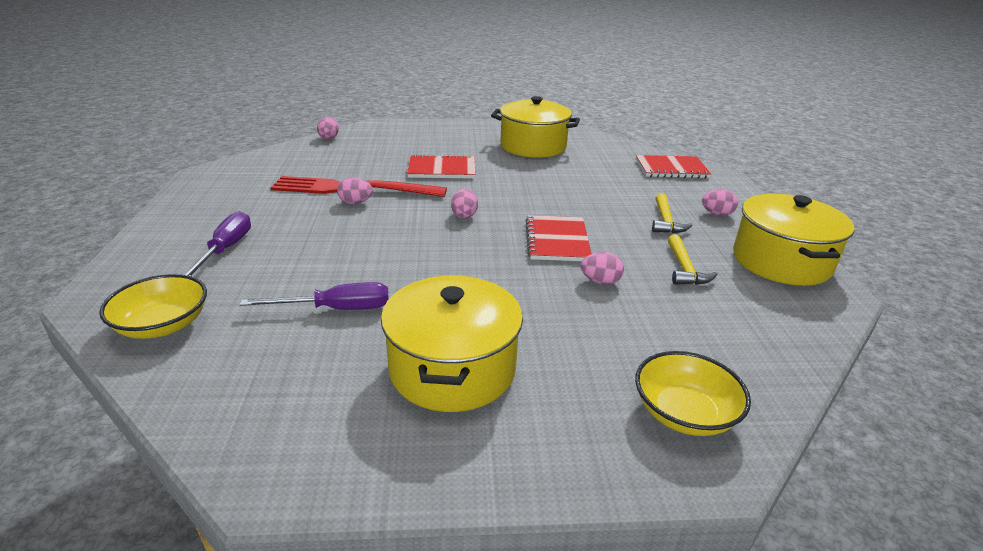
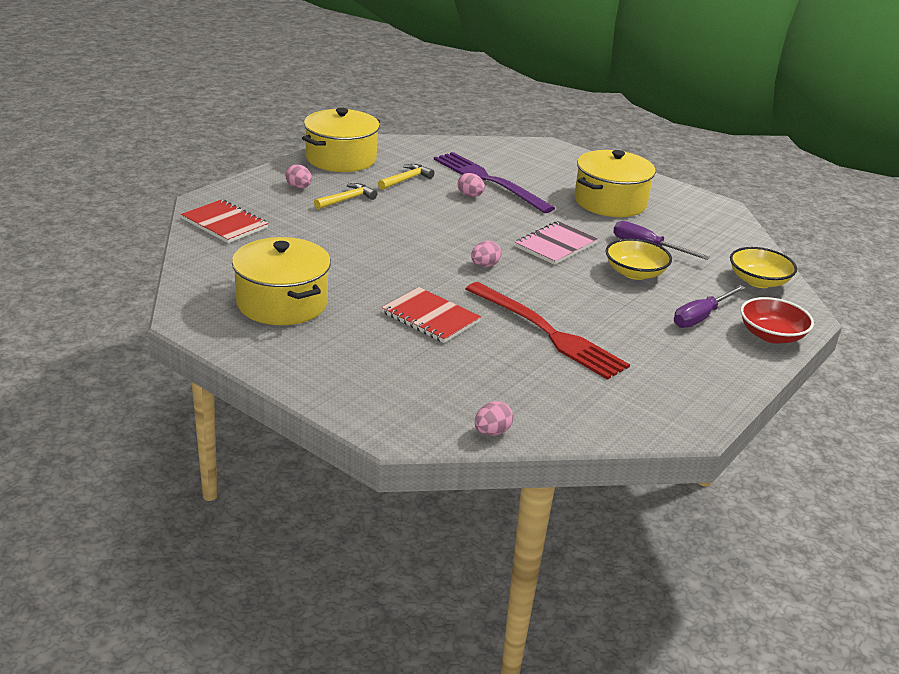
camera: 140 degrees left, 0 degrees up
pink egg [337,178,373,204] -> none
red notebook [526,215,592,261] -> none
yellow bowl [635,351,751,436] -> yellow bowl moved to [605,239,672,280]
none -> purple fork [434,152,555,213]
none -> pink notebook [515,221,598,265]
none -> red bowl [740,297,814,343]

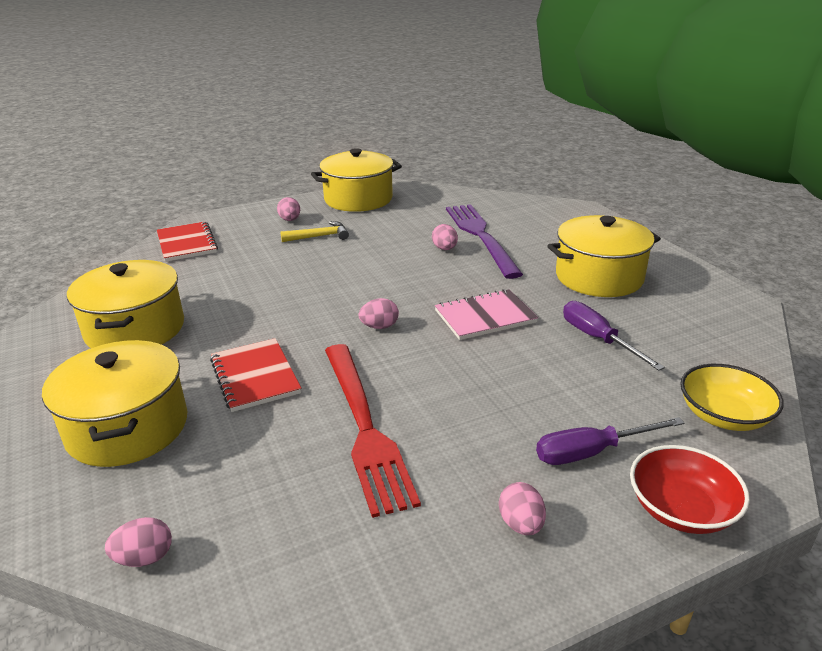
camera: 30 degrees right, 0 degrees up
yellow hammer [378,164,434,190] -> none
yellow bowl [605,239,672,280] -> none
none -> yellow pot [42,340,187,467]
none -> pink egg [499,482,546,535]

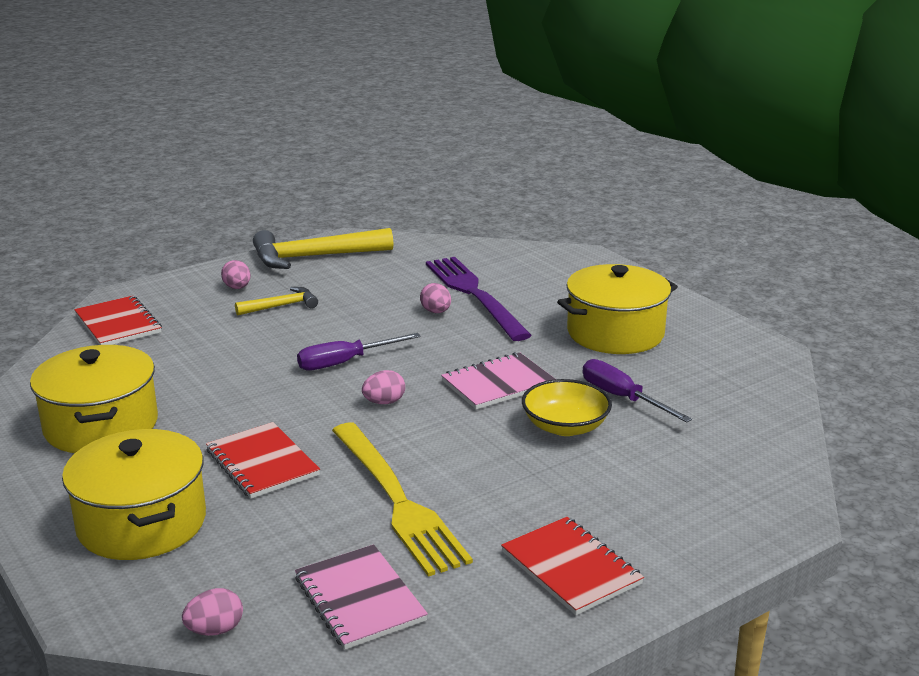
camera: 10 degrees left, 5 degrees down
yellow pot [311,148,402,212] -> yellow hammer [253,228,393,269]
red fork [325,344,421,518] -> yellow fork [332,423,473,577]
pink egg [499,482,546,535] -> red notebook [501,517,644,615]
purple screwdriver [536,417,684,465] -> purple screwdriver moved to [297,333,421,371]
red bowl [630,445,750,534] -> none
yellow bowl [680,364,784,431] -> yellow bowl moved to [522,379,612,436]
none -> pink notebook [295,544,428,650]

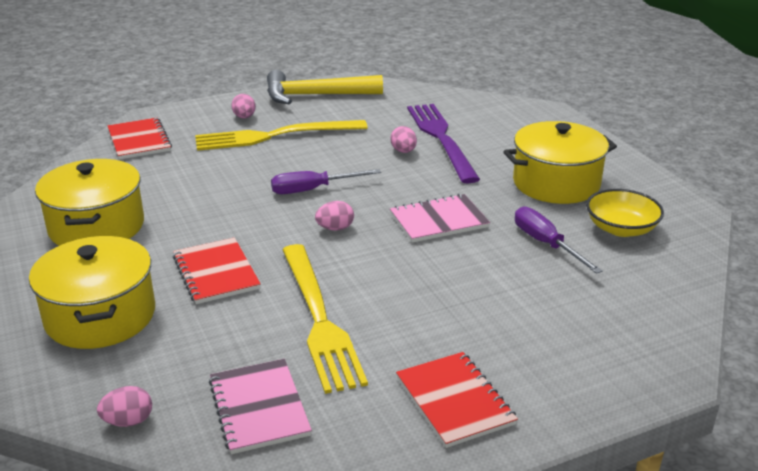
camera: 10 degrees right, 5 degrees up
yellow hammer [235,287,318,315] -> yellow fork [195,120,368,151]
yellow bowl [522,379,612,436] -> yellow bowl moved to [586,189,664,237]

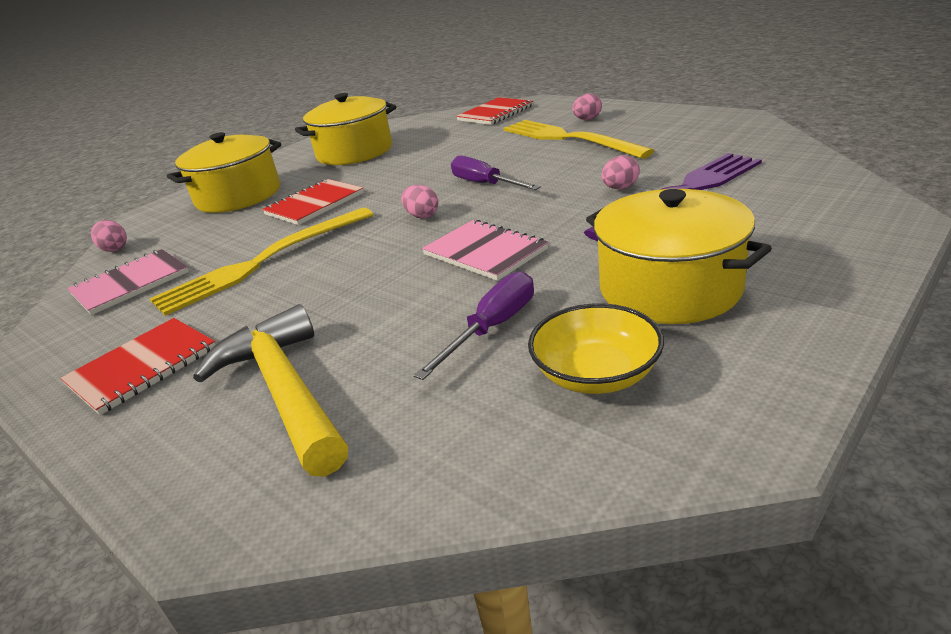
camera: 70 degrees right, 0 degrees up
yellow hammer [267,70,383,104] -> yellow hammer moved to [193,304,348,477]

